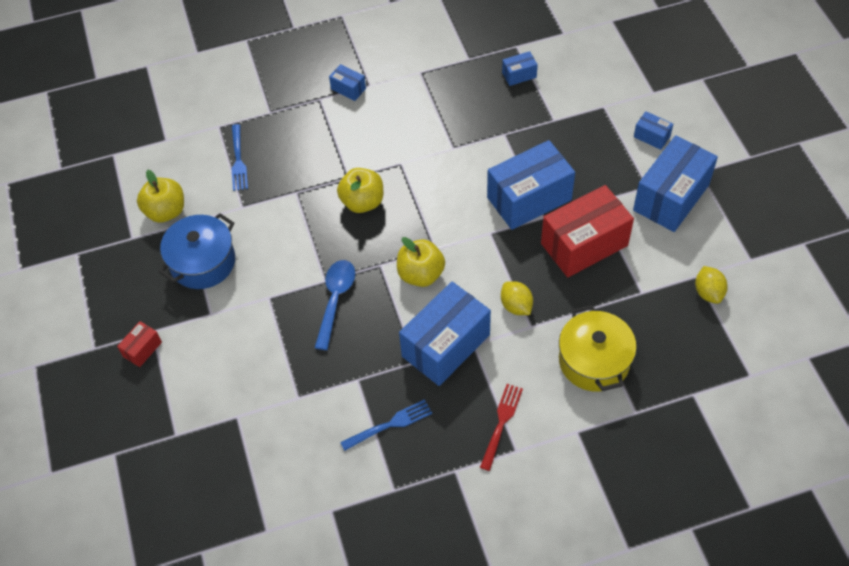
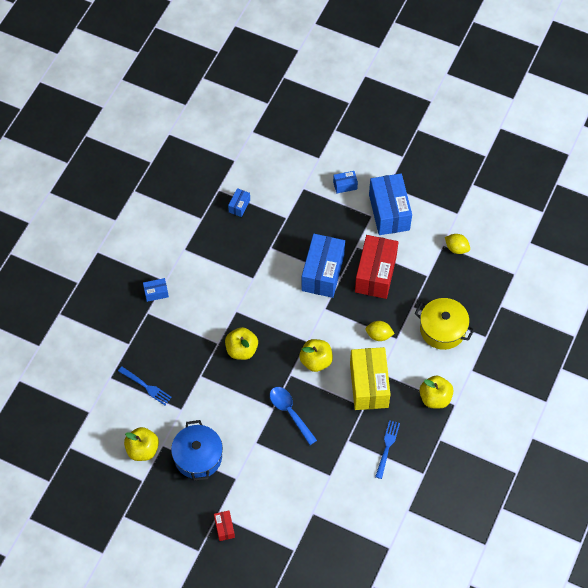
camera: 50 degrees left, 5 degrees up
blue box [399,282,491,386] -> yellow box [350,347,391,410]
red fork [480,384,523,471] -> yellow apple [420,375,454,409]

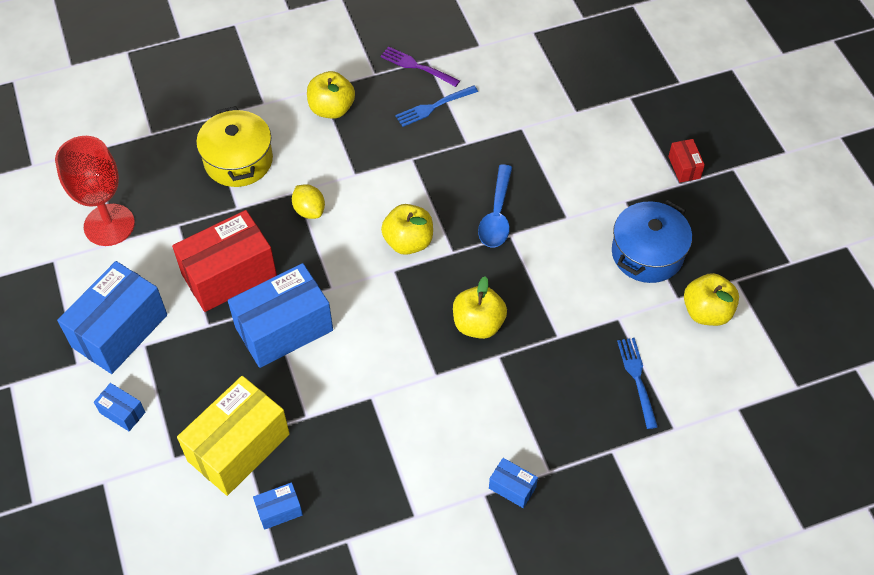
camera: 135 degrees left, 5 degrees down
red box [214,510,235,541] -> red box turned 45 degrees counterclockwise [668,139,705,183]
yellow box [350,347,391,410] -> yellow box moved to [177,376,290,496]
yellow lemon [445,234,470,254] -> red goblet [55,136,135,246]
none -> purple fork [380,46,460,87]

